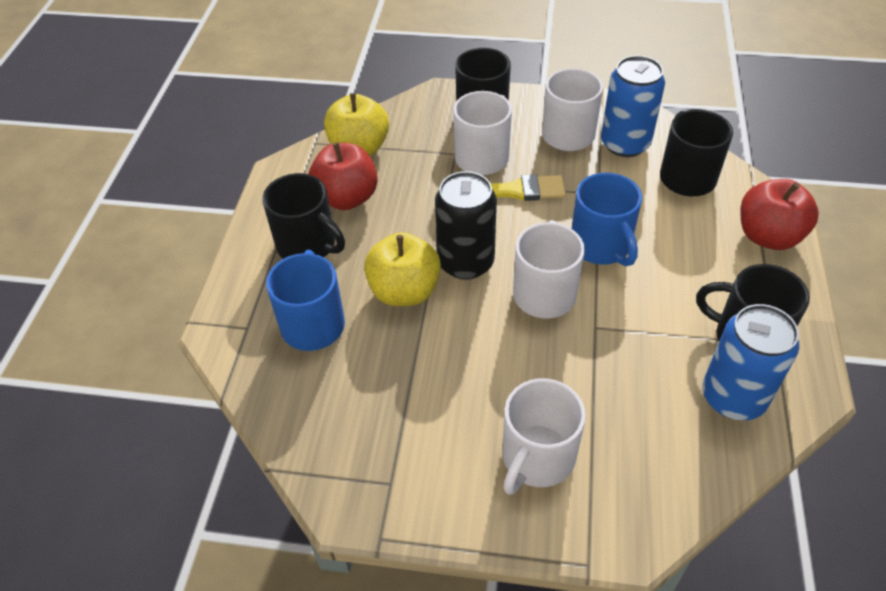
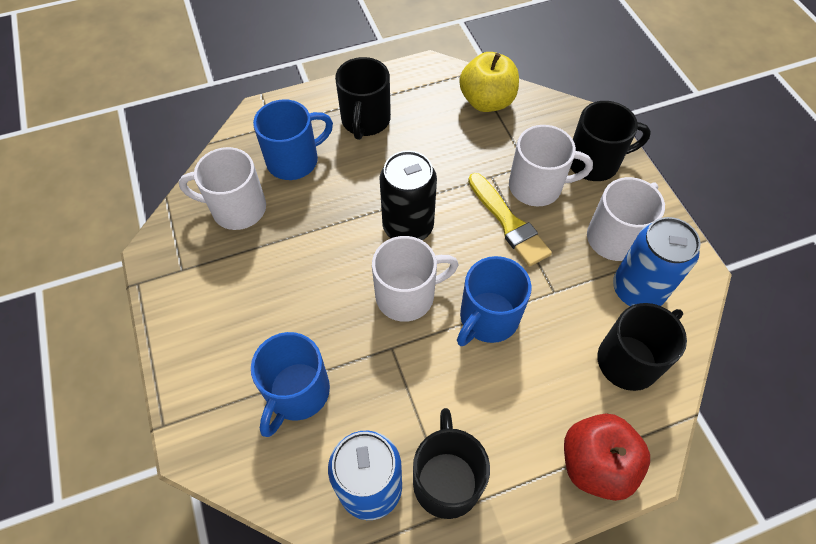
camera: 60 degrees right, 10 degrees up
red apple [308,142,378,210] -> none
yellow apple [364,232,441,306] -> none
white mug [502,379,586,495] -> white mug moved to [179,147,266,230]
none -> blue mug [251,332,330,437]

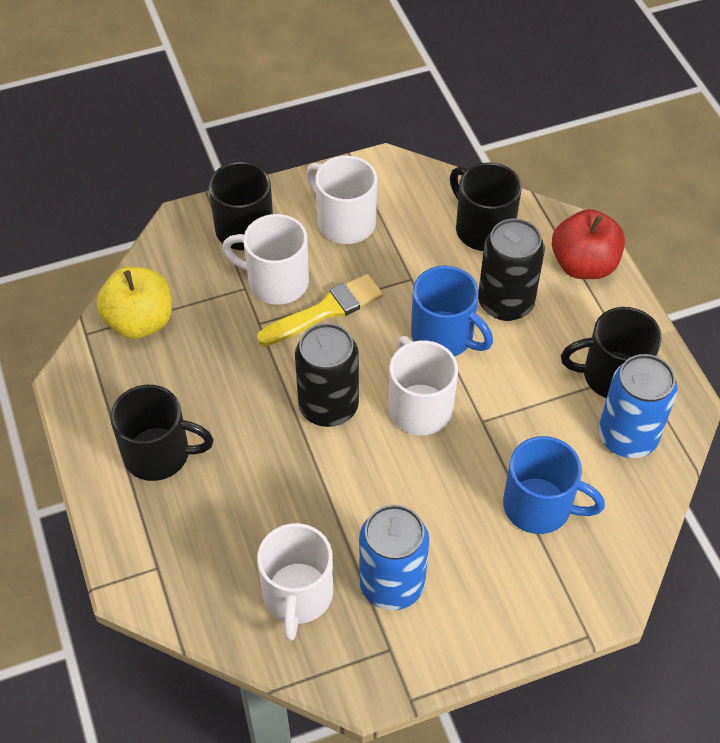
camera: 90 degrees left, 5 degrees down
blue mug [253,99,333,180] -> none
white mug [509,125,593,207] -> white mug turned 75 degrees counterclockwise [222,214,309,305]
blue can [613,217,701,306] -> blue can moved to [359,505,429,610]
none -> black can [478,219,545,321]

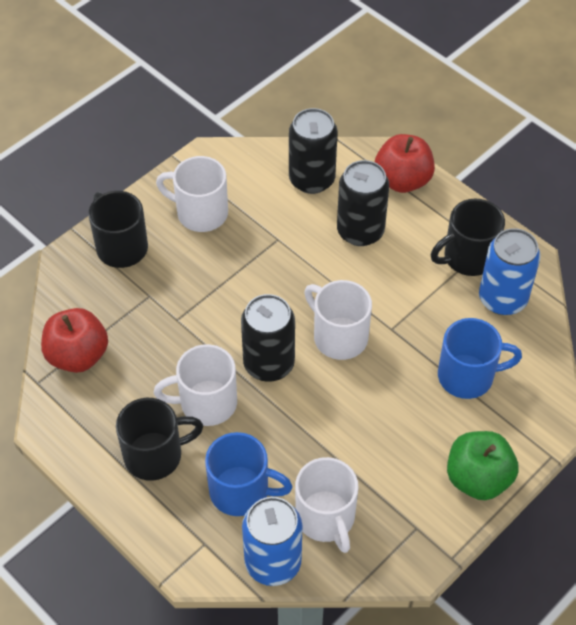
camera: 25 degrees left, 0 degrees up
yellow apple [97,267,172,339] -> red apple [41,308,108,373]
white mug [222,214,309,305] -> white mug moved to [154,344,237,426]
yellow brush [257,274,383,346] -> none
blue can [359,505,429,610] -> blue can moved to [242,497,302,586]
blue mug [411,266,493,356] -> blue mug moved to [205,432,293,516]
black mug [450,162,522,251] -> black can [289,108,338,194]
none -> green apple [447,431,519,500]

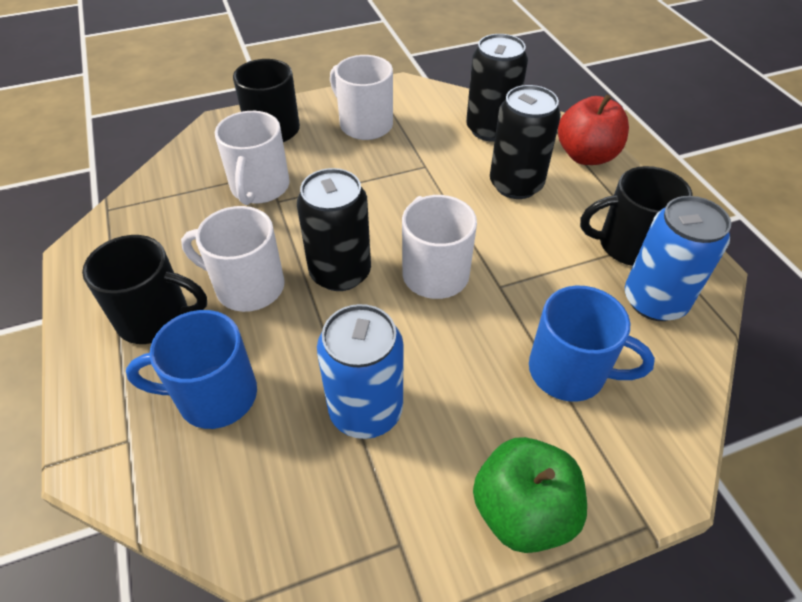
camera: 25 degrees right, 5 degrees down
red apple [41,308,108,373] -> none
blue mug [205,432,293,516] -> blue mug turned 135 degrees clockwise [126,310,257,429]
blue can [242,497,302,586] -> blue can moved to [317,304,404,439]
white mug [295,457,358,553] -> white mug moved to [215,111,290,205]

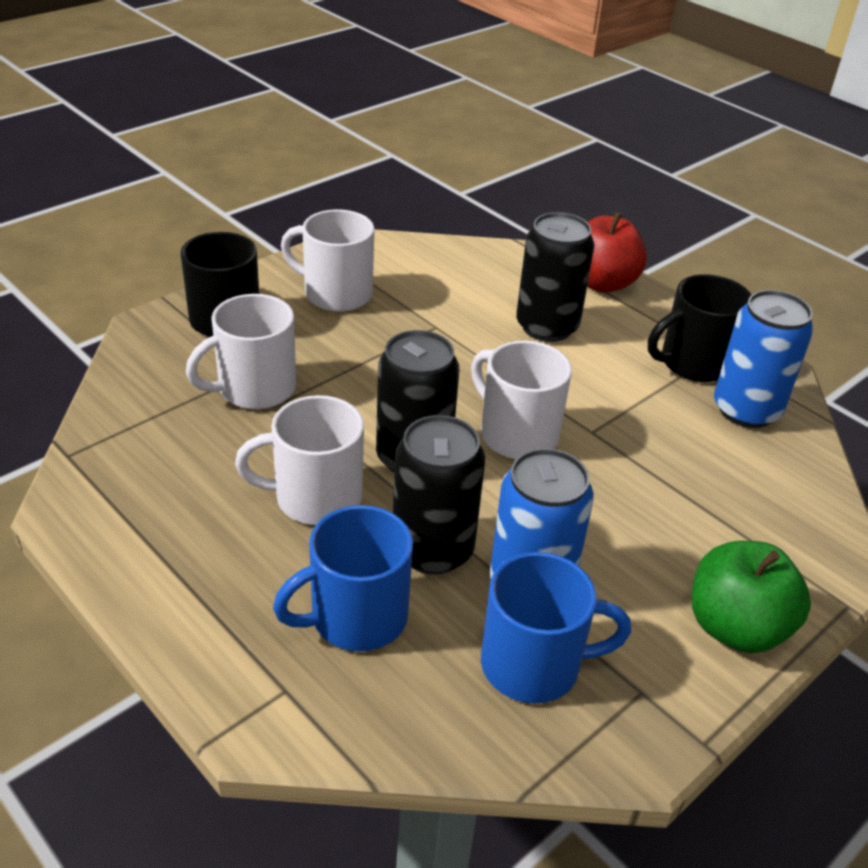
camera: 25 degrees left, 10 degrees down
black mug [82,235,207,344] -> none
white mug [215,111,290,205] -> white mug turned 75 degrees clockwise [186,294,296,409]
black can [466,34,528,141] -> black can moved to [393,415,485,574]
blue mug [529,286,655,402] -> blue mug moved to [481,552,631,704]

